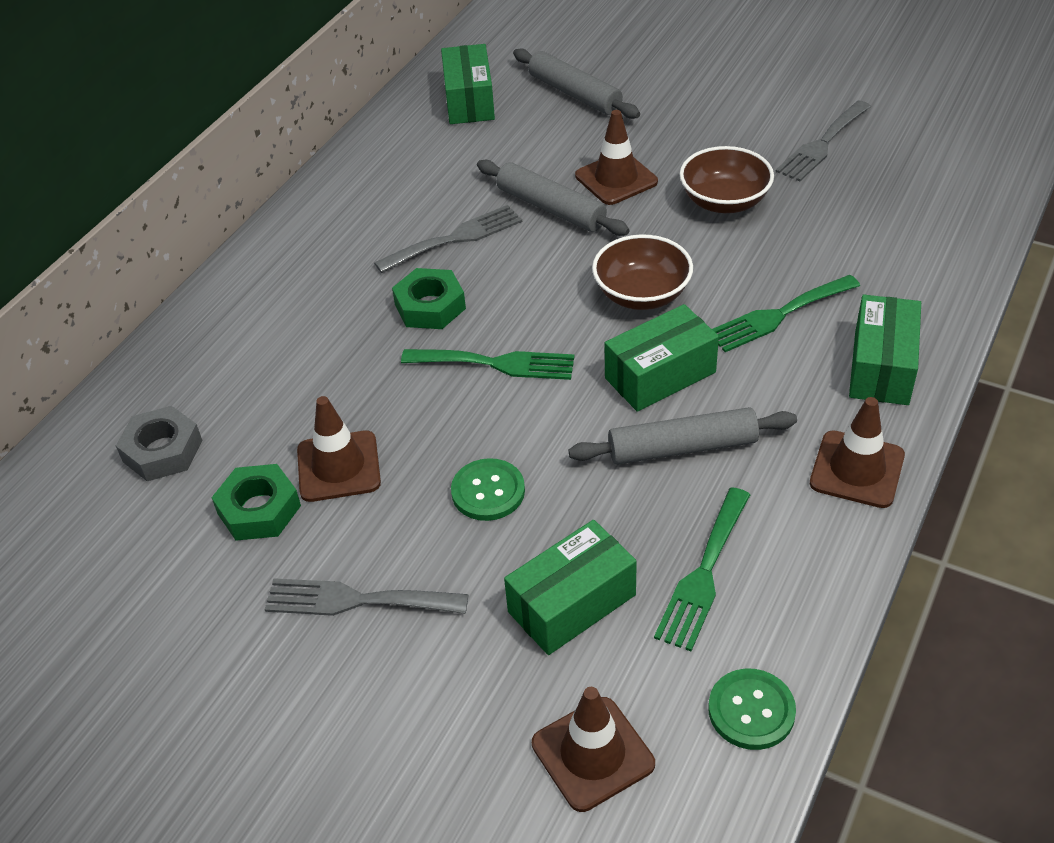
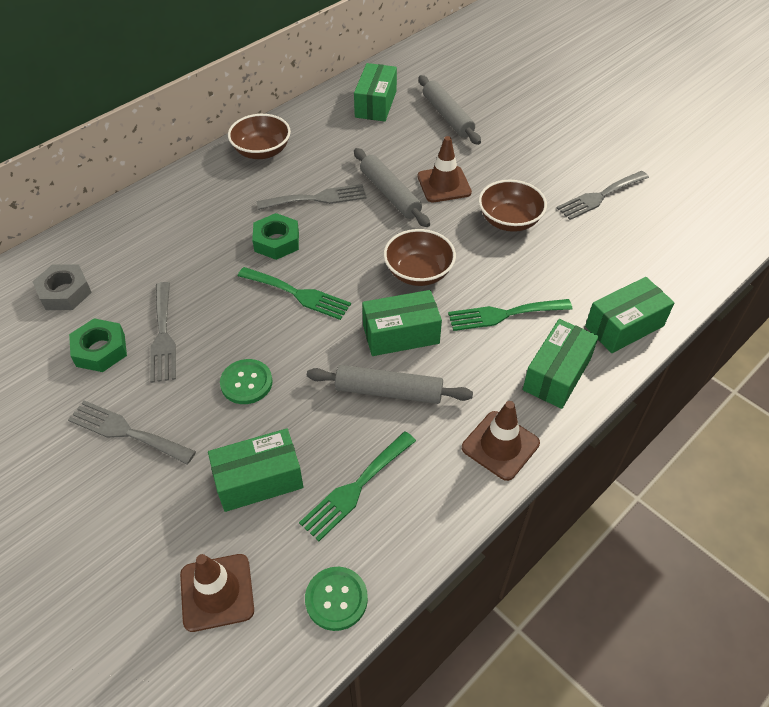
camera: 15 degrees right, 5 degrees up
brown traffic cone [297,396,381,502] -> grey fork [150,282,176,383]
none -> brown bowl [228,114,291,159]
none -> green box [585,277,674,353]

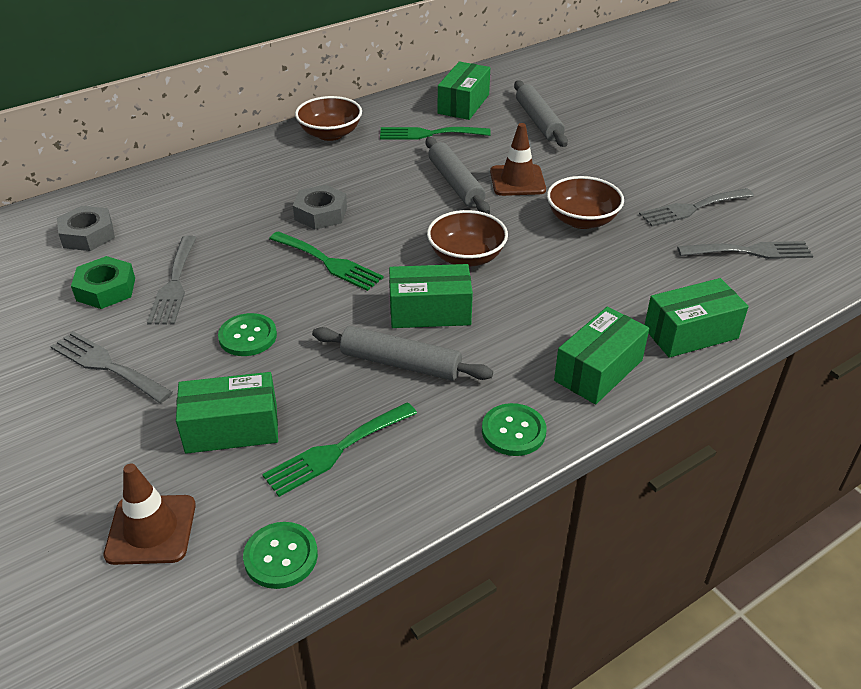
camera: 10 degrees right, 10 degrees down
green nut [252,213,299,260] -> grey nut [293,185,347,230]
grey fork [256,184,367,210] -> grey fork moved to [677,241,813,259]
green fork [448,299,572,331] -> green fork moved to [380,127,491,139]
brown traffic cone [462,401,540,481] -> green button [482,403,546,456]

